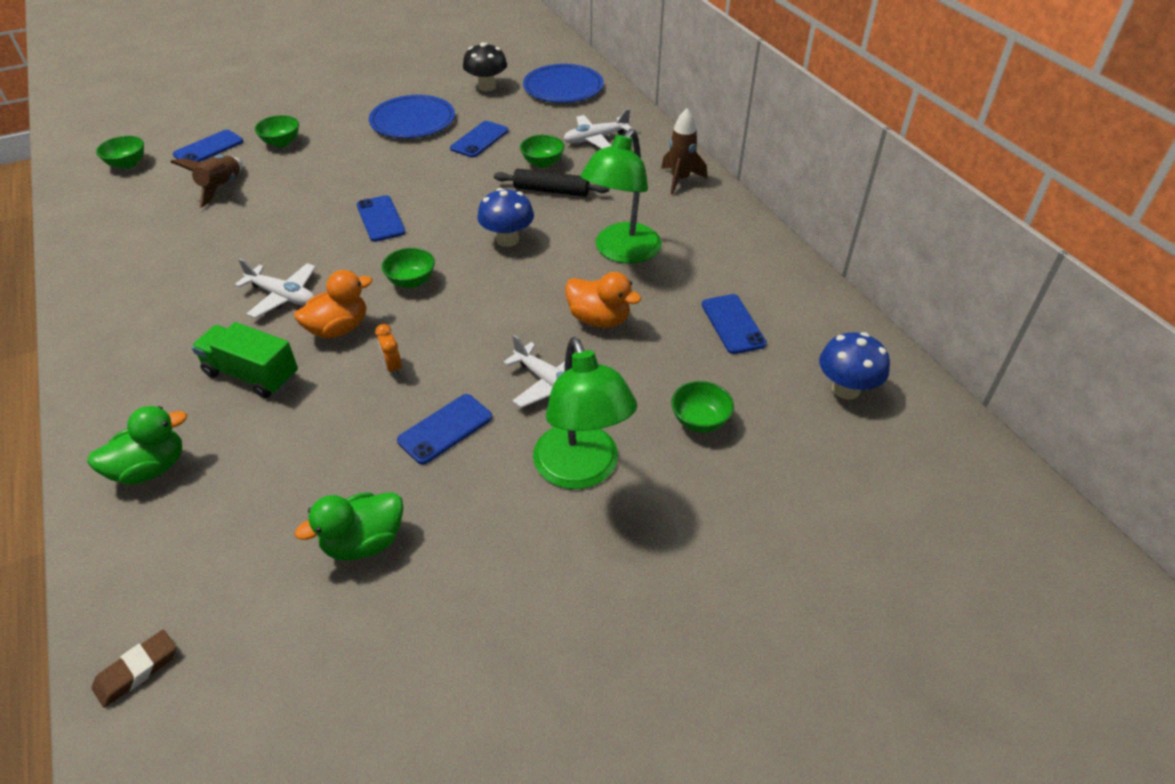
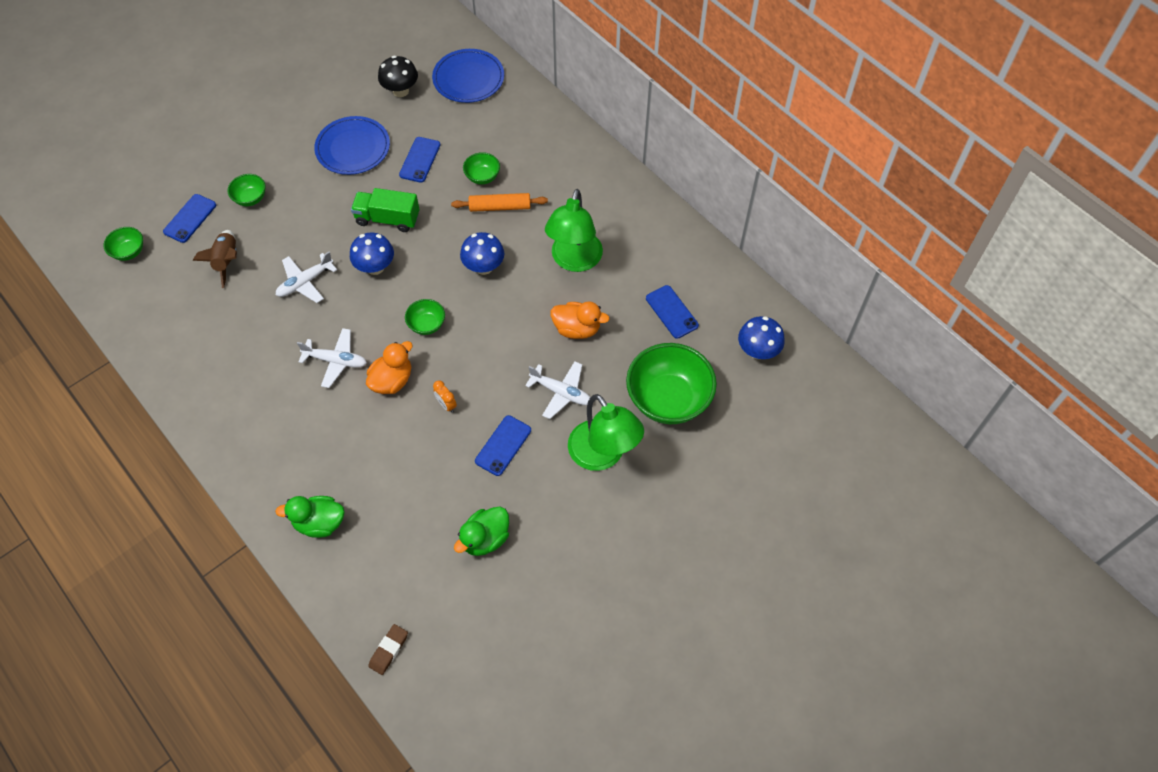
camera: 15 degrees left, 15 degrees up
green duck [87,406,187,485] -> green duck turned 135 degrees counterclockwise [275,496,345,538]
green truck [191,322,298,398] -> green truck moved to [351,188,420,232]
blue phone [357,195,406,242] -> blue mushroom [350,232,394,275]
black rolling pin [494,168,610,197] -> orange rolling pin [451,193,548,212]
white plane [563,109,631,149] -> white plane moved to [276,252,337,303]
brown rocket [661,108,707,195] -> none
green bowl [671,381,734,433] -> green bowl [626,343,717,424], size x2.12

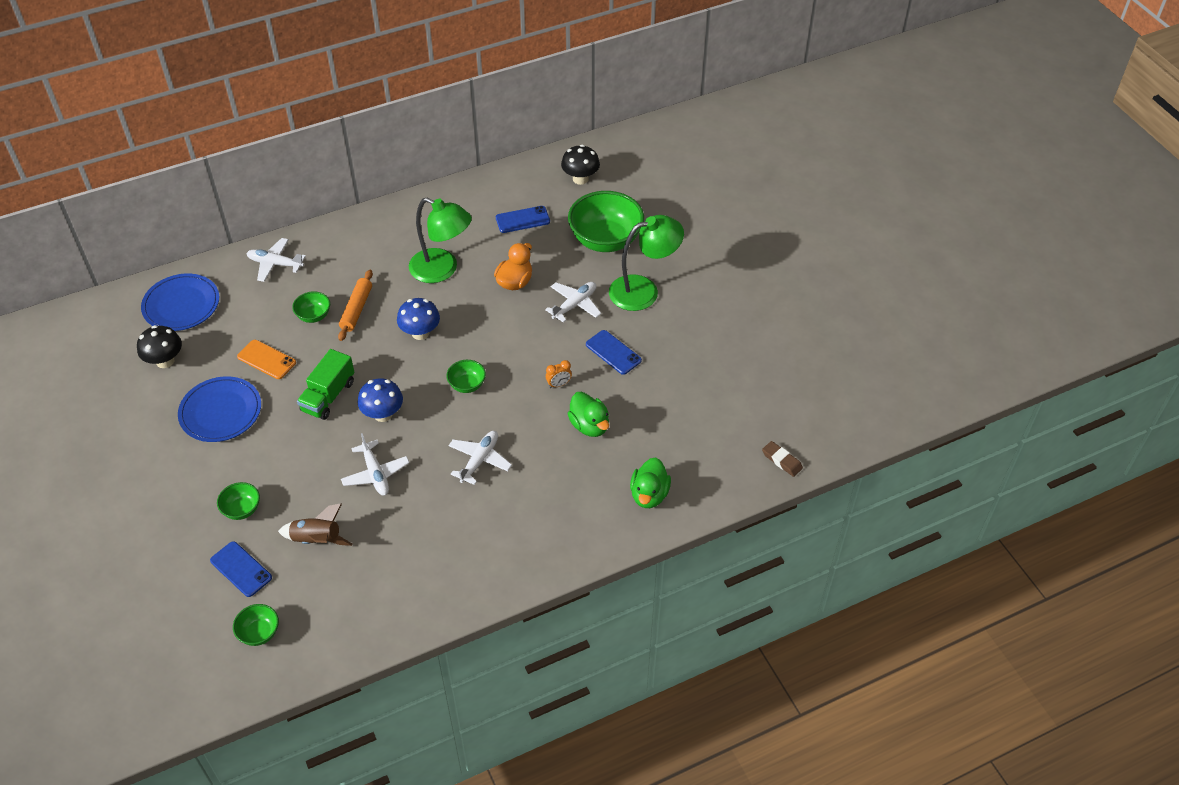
camera: 75 degrees left, 10 degrees down
orange duck [366,341,413,394] -> none
blue phone [399,137,440,183] -> orange phone [237,340,296,379]
green duck [454,507,509,556] -> green duck moved to [568,392,609,437]
blue mushroom [738,316,785,359] -> black mushroom [561,145,600,185]
none -> white plane [246,238,306,282]

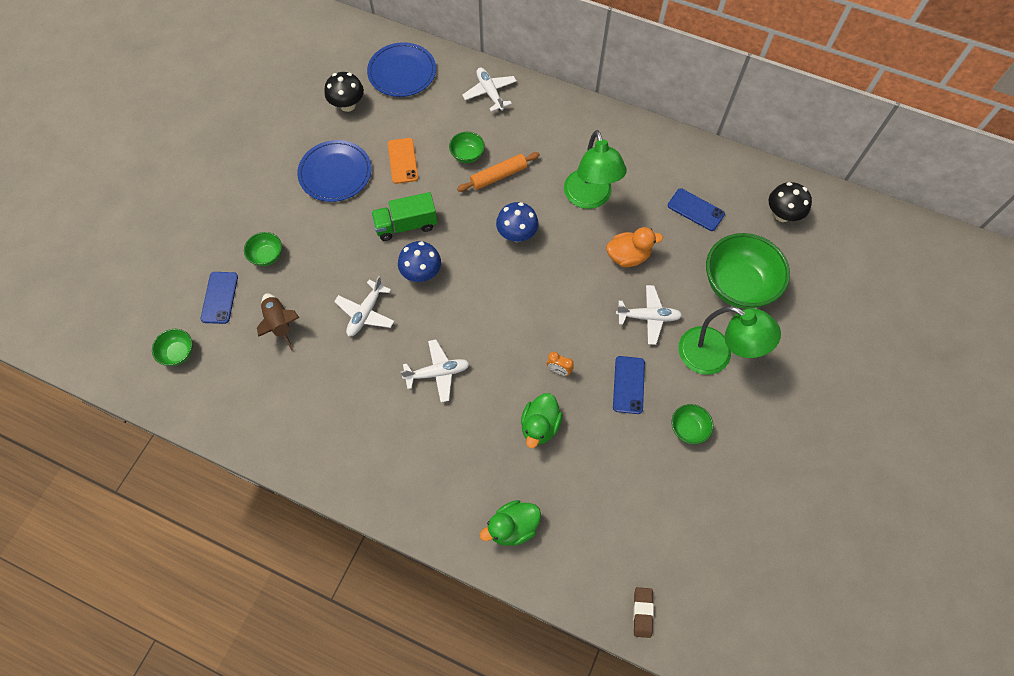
camera: 50 degrees right, 15 degrees up
green bowl [446,360,486,393] -> green bowl moved to [671,404,714,444]

